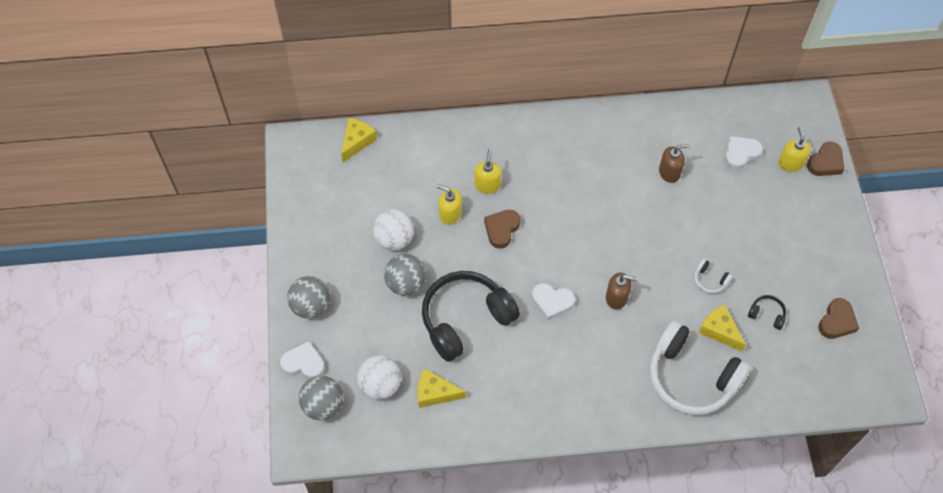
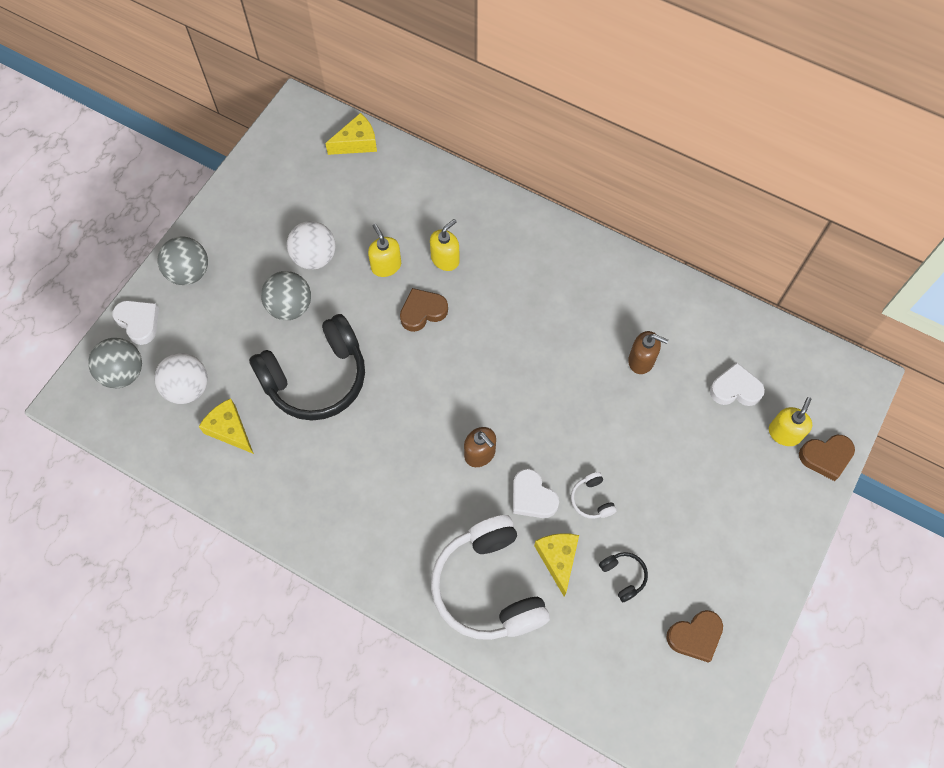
camera: 35 degrees right, 5 degrees up
black headphones [422,271,520,362] -> black headphones turned 150 degrees clockwise [249,314,365,421]
white heart [532,283,575,321] -> white heart moved to [513,468,559,518]

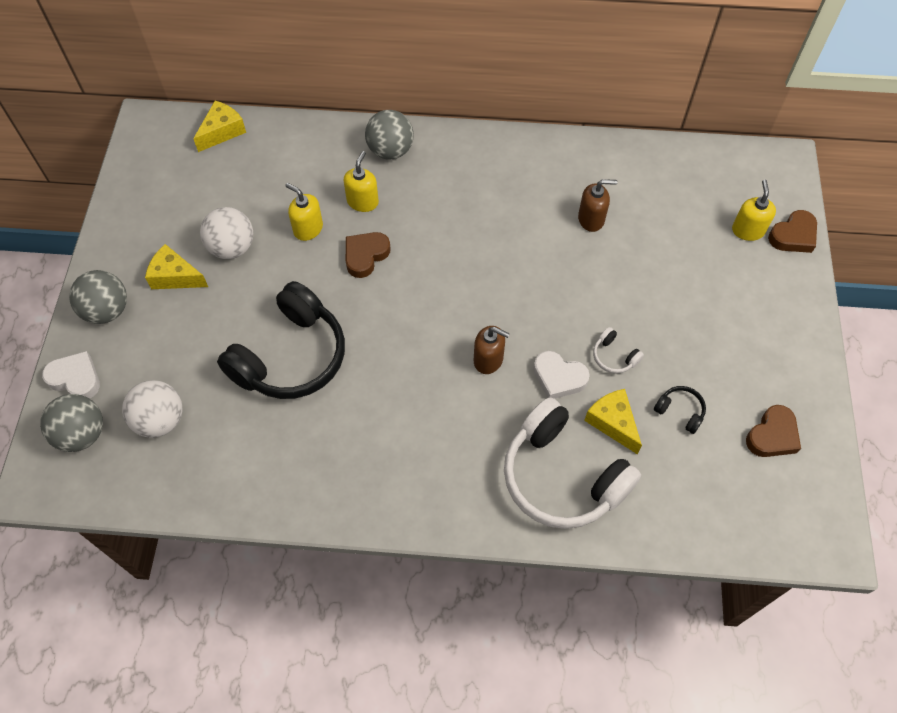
camera: 25 degrees left, 5 degrees down
yellow cheese [199,398,254,454] -> yellow cheese moved to [145,244,208,289]
grey ball [261,271,311,320] -> grey ball moved to [365,110,414,160]
white heart [710,363,765,406] -> none

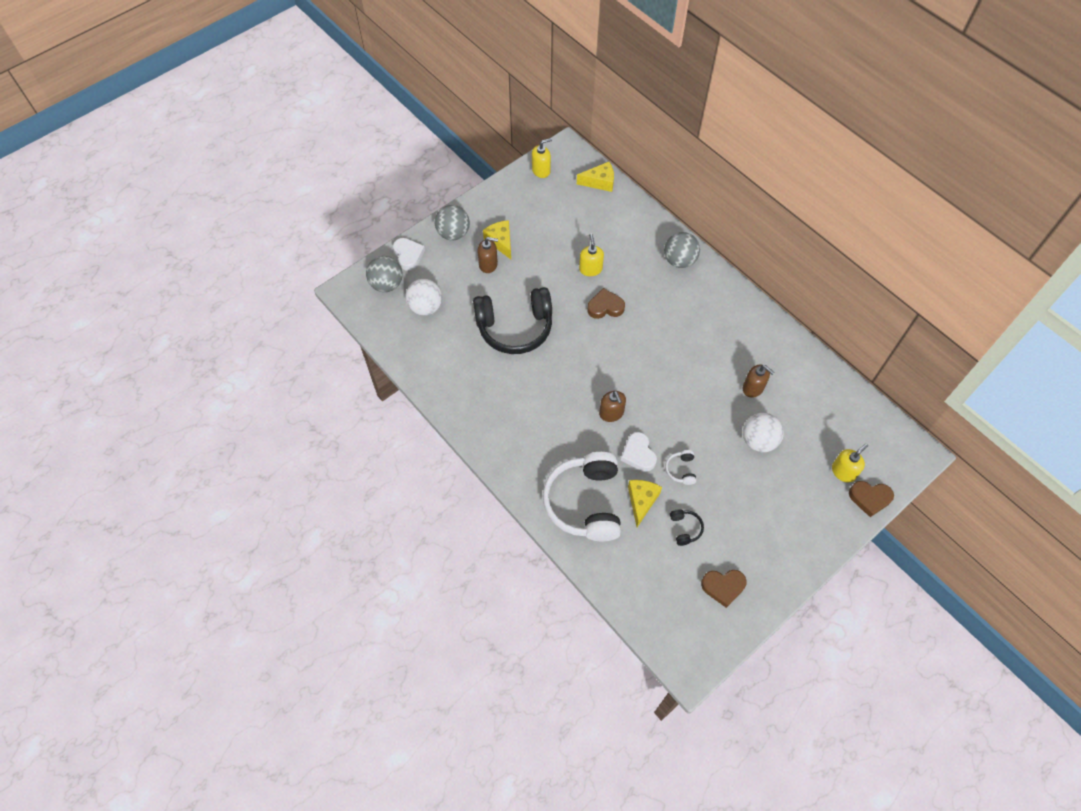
camera: 45 degrees right, 0 degrees up
white ball [200,207,253,259] -> white ball moved to [743,413,784,452]
yellow soap dispenser [344,151,379,212] -> yellow soap dispenser moved to [532,138,552,178]
none -> brown soap dispenser [477,237,498,273]

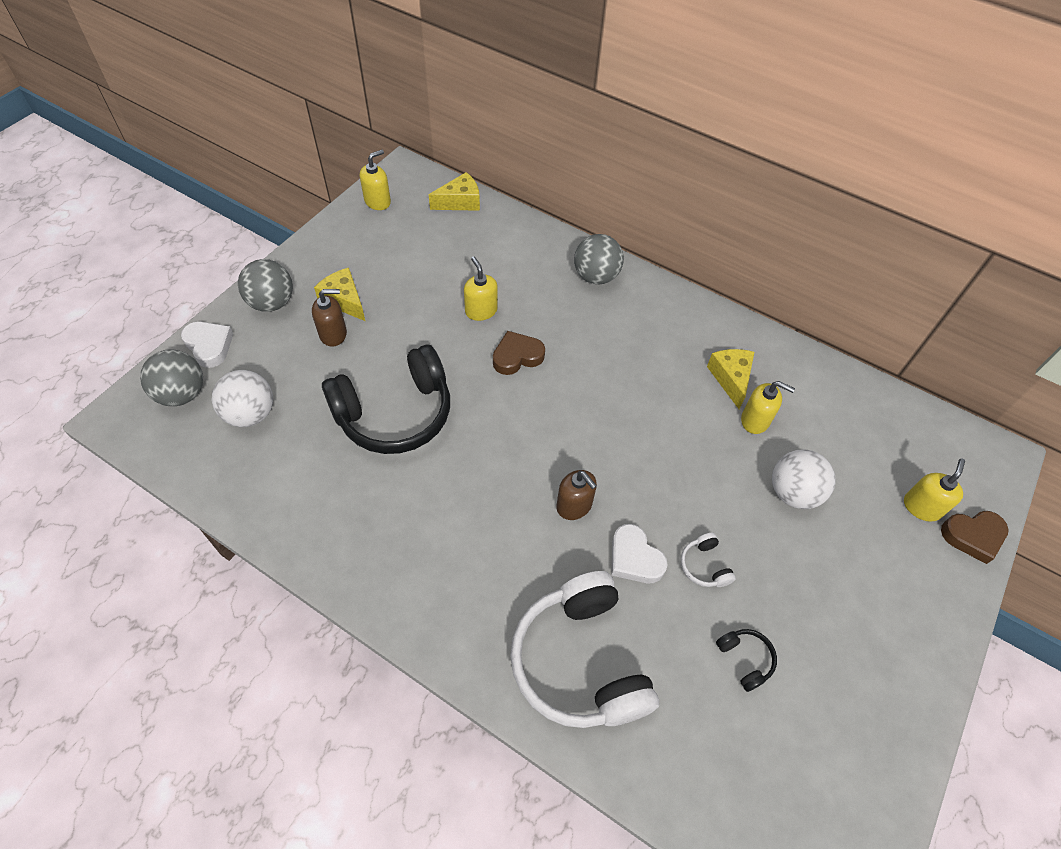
camera: 20 degrees left, 5 degrees down
yellow cheese [628,480,662,527] -> yellow cheese moved to [707,349,754,409]
brown heart [701,570,747,608] -> none
brown soap dispenser [743,365,775,398] -> yellow soap dispenser [741,381,795,434]

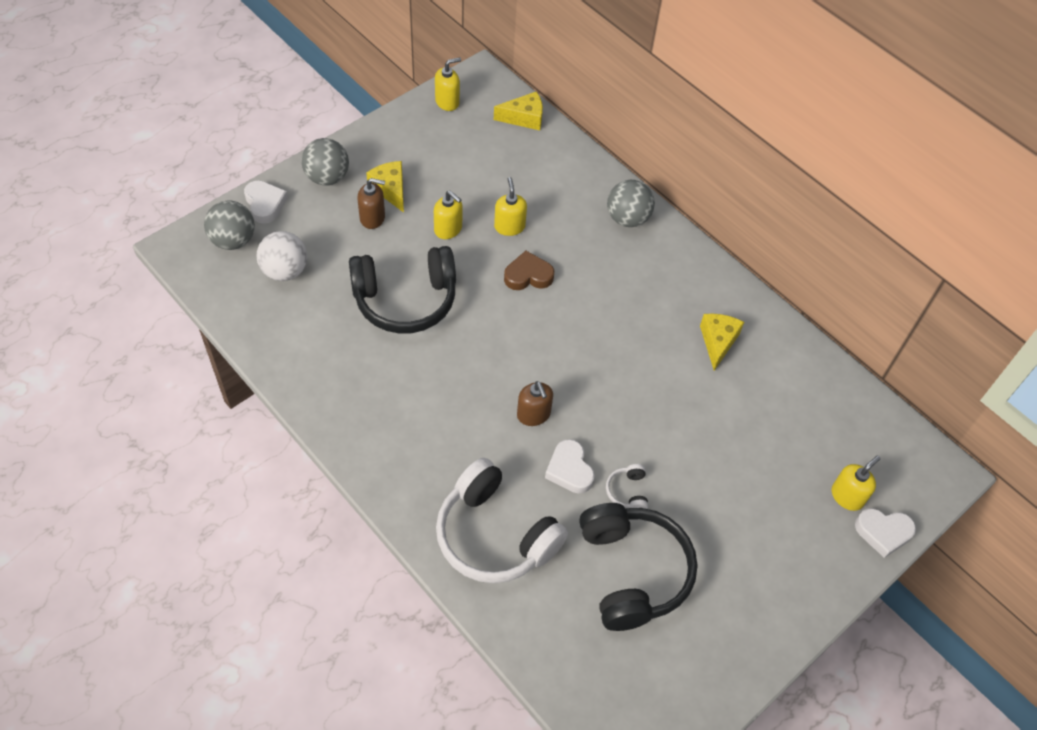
camera: 15 degrees right, 0 degrees up
white headphones [510,571,659,728] -> white headphones turned 45 degrees counterclockwise [436,458,568,583]
black headphones [716,629,777,692] -> black headphones [579,503,698,631], size x2.49
yellow soap dispenser [741,381,795,434] -> yellow soap dispenser moved to [434,191,462,239]
white ball [772,450,836,509] -> none
brown heart [941,511,1009,564] -> white heart [855,508,916,558]

